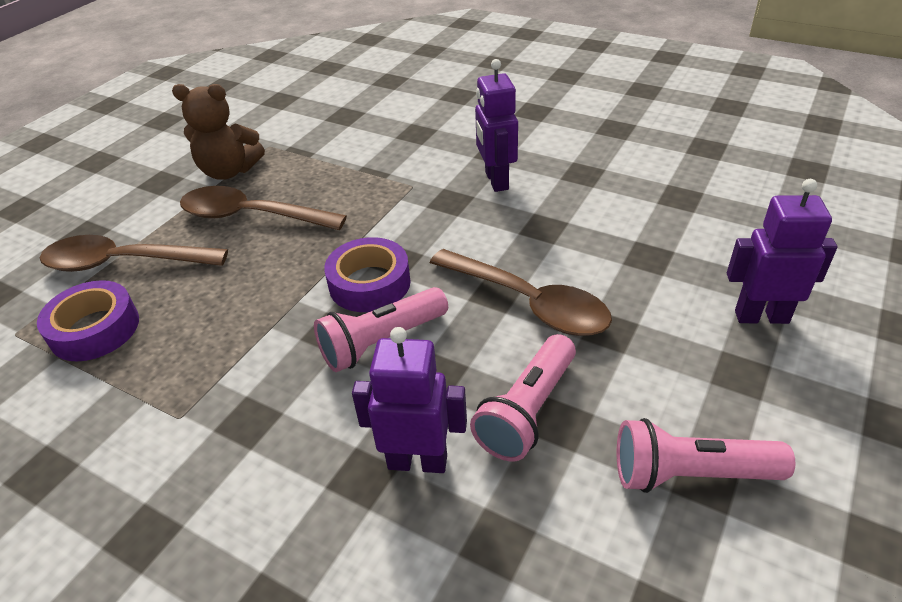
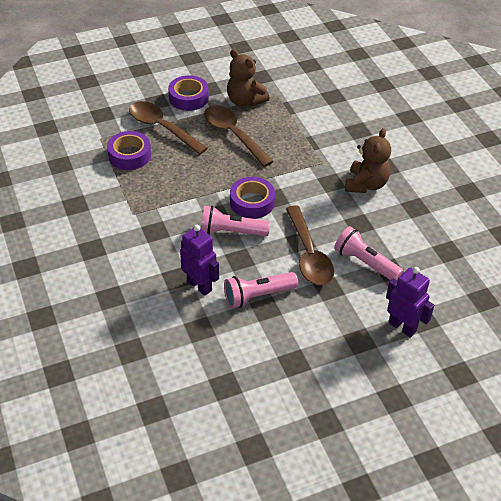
camera: 35 degrees right, 5 degrees up
purple robot [475,59,518,192] -> brown teddy bear [345,128,391,193]
pink flashlight [616,418,795,493] -> pink flashlight moved to [334,226,403,281]
none -> purple tape [168,75,209,111]

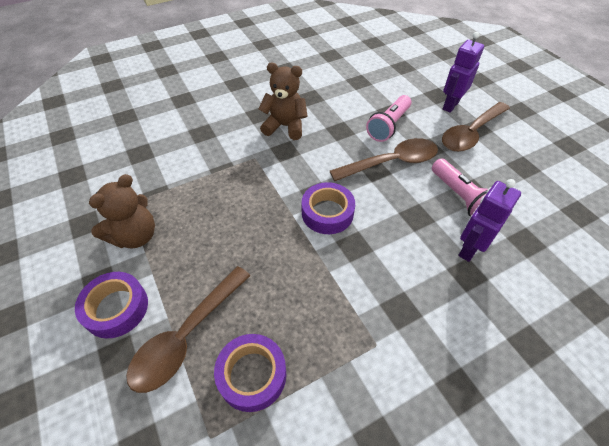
camera: 95 degrees left, 5 degrees up
pink flashlight [201,206,270,236] -> none
brown spoon [204,105,274,167] -> brown spoon moved to [442,102,510,152]

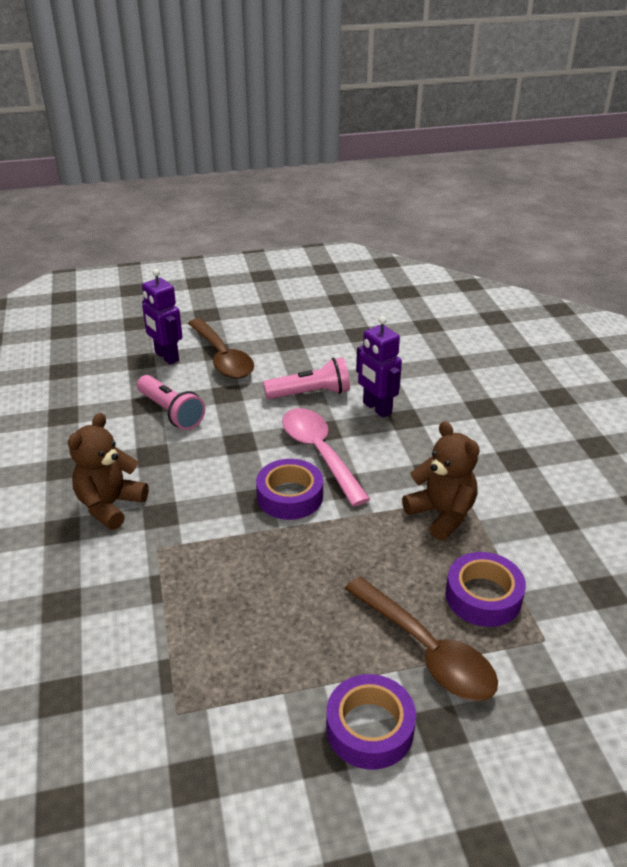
camera: 75 degrees left, 15 degrees down
brown teddy bear [89,174,155,249] -> brown teddy bear moved to [402,421,480,541]
brown spoon [330,138,438,181] -> none
none -> pink spoon [282,408,370,506]

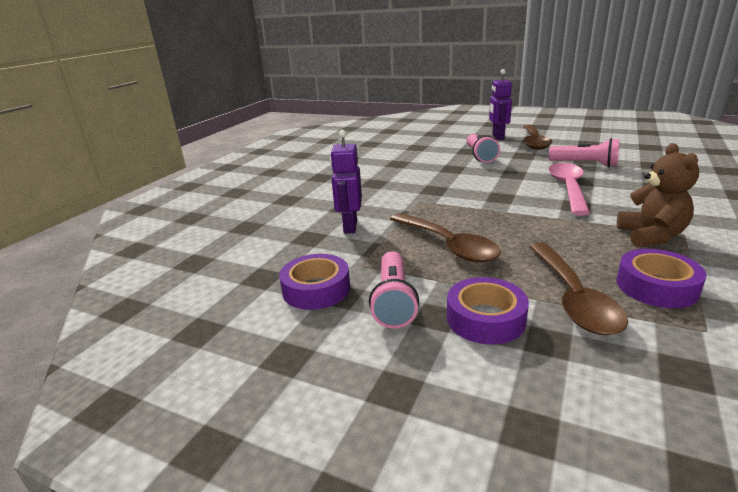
camera: 40 degrees right, 10 degrees down
brown teddy bear [68,413,149,530] -> none
purple tape [256,459,323,520] -> purple tape moved to [279,254,350,310]
purple robot [356,316,402,418] -> purple robot moved to [330,130,362,233]
none -> pink flashlight [369,251,419,329]
none -> brown spoon [390,213,501,262]

